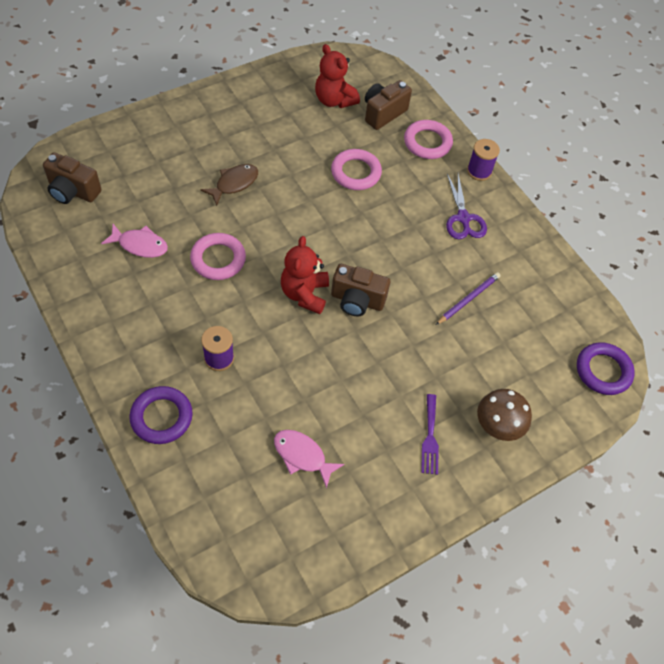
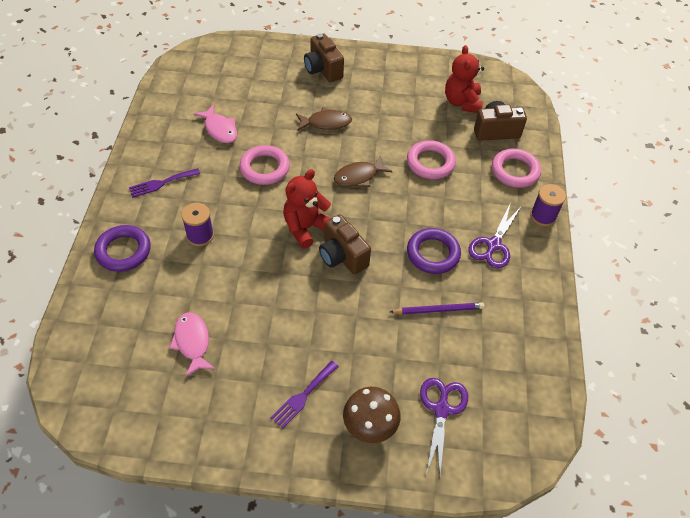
camera: 40 degrees right, 5 degrees down
brown camera [43,152,102,204] -> brown camera moved to [304,34,344,82]
purple ring [577,342,635,395] -> purple ring moved to [407,228,461,274]
none -> purple fork [129,168,200,198]
none -> brown fish [334,155,393,187]
none -> purple scissors [420,378,468,474]

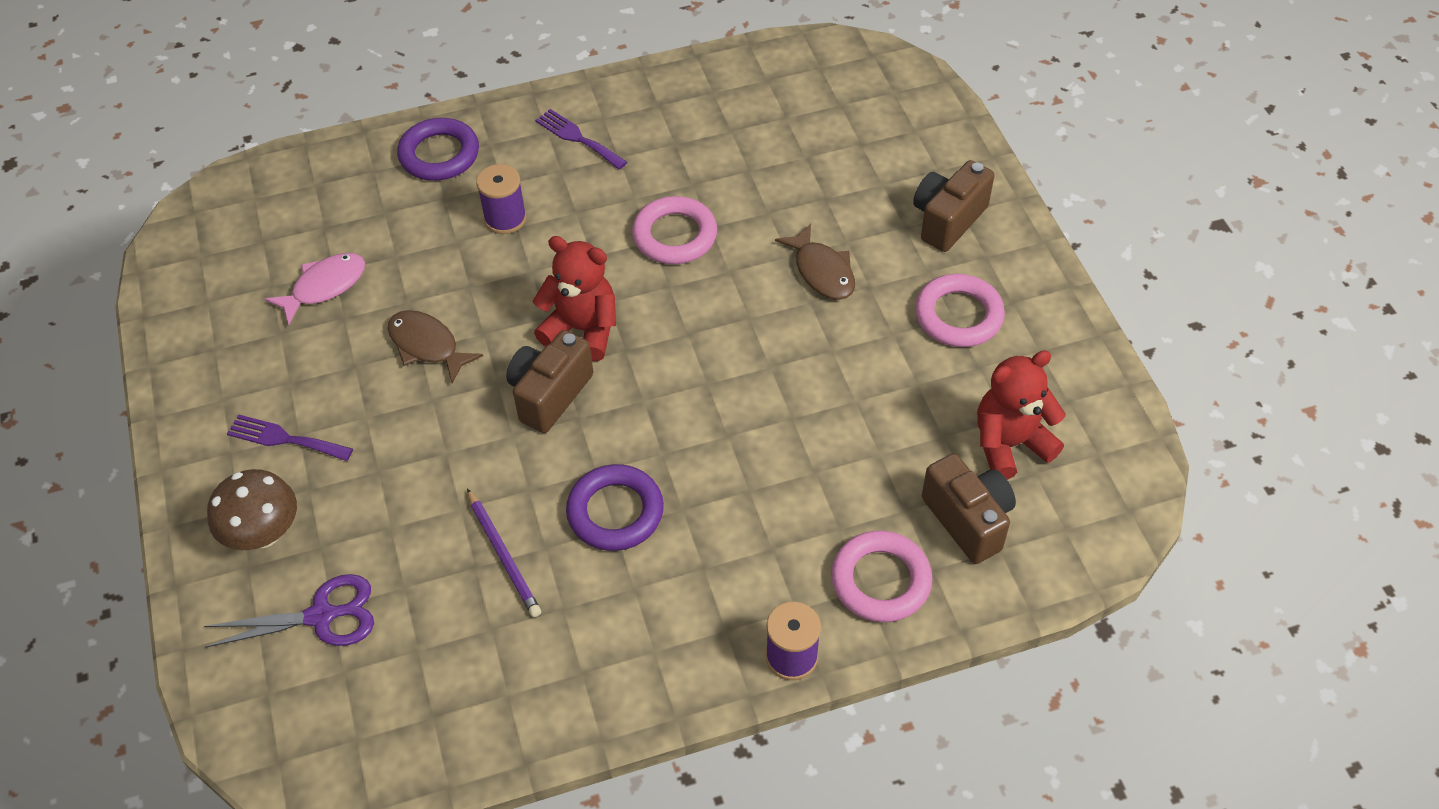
camera: 70 degrees right, 0 degrees up
pink fish [194,105,237,143] -> none
brown fish [334,155,393,187] -> brown fish moved to [387,310,483,383]
pink ring [407,140,456,179] -> pink ring moved to [915,274,1005,347]
purple scissors [468,203,521,269] -> none

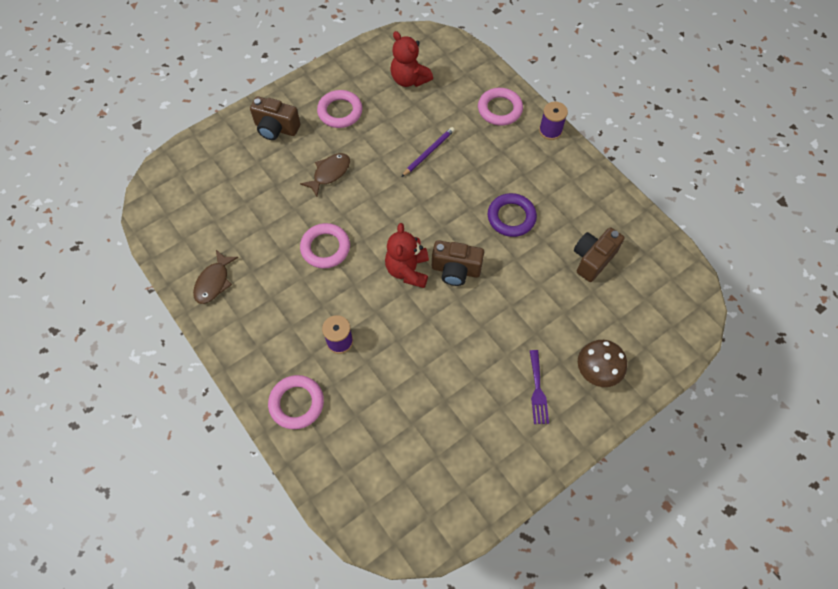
camera: 110 degrees left, 10 degrees up
purple scissors [204,574,374,648] -> none
pink fish [265,253,365,325] -> none
brown fish [387,310,483,383] -> brown fish moved to [193,250,238,304]
purple ring [397,118,479,181] -> pink ring [268,375,324,429]
purple pencil [467,488,541,617] -> purple pencil moved to [401,127,455,177]
purple fork [535,109,627,170] -> none
brown camera [922,454,1016,564] -> brown camera moved to [574,227,625,282]

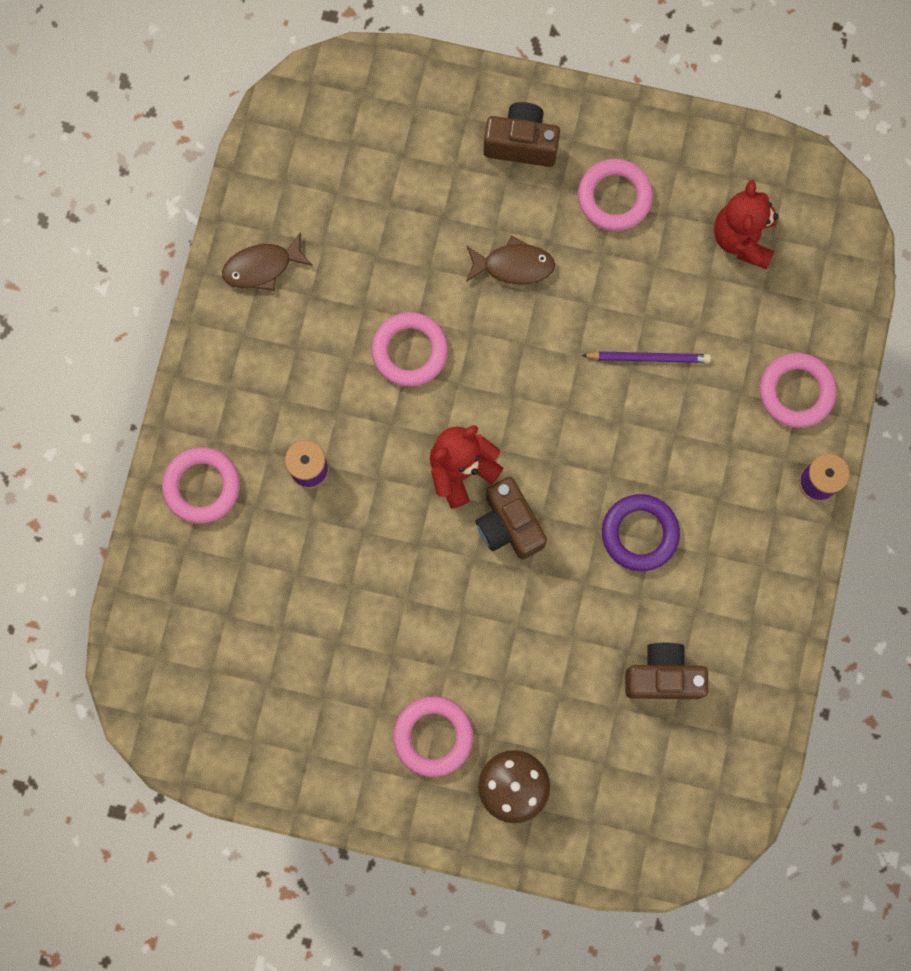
camera: 50 degrees right, 15 degrees up
brown camera [250,96,301,140] -> brown camera turned 120 degrees clockwise [484,102,560,167]
purple fork [530,350,549,424] -> pink ring [393,696,473,777]

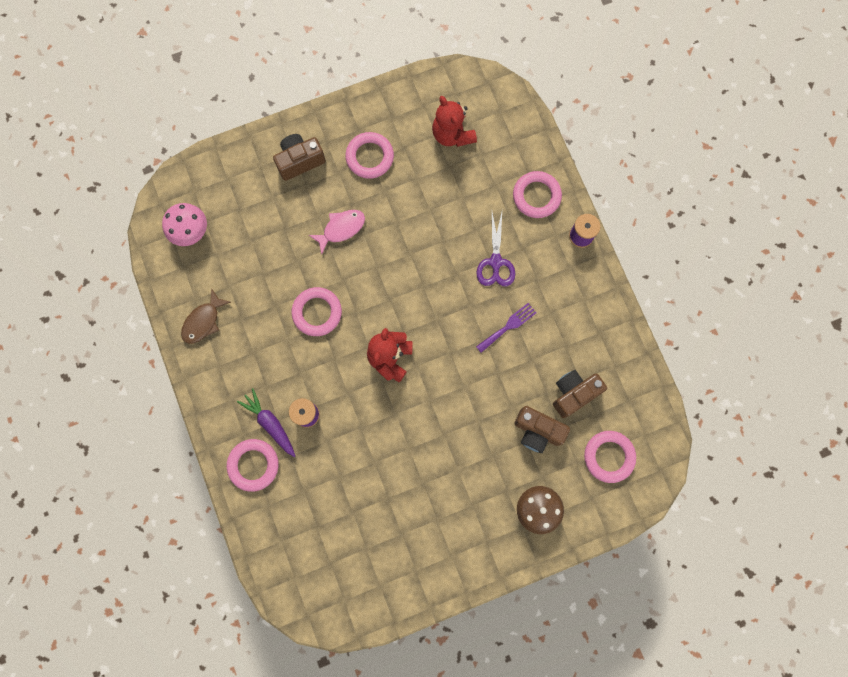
camera: 35 degrees left, 0 degrees up
pink ring [393,696,473,777] -> pink ring moved to [584,431,636,483]
brown fish [466,235,555,285] -> pink fish [309,210,365,254]
brown camera [476,477,547,560] -> brown camera moved to [514,406,570,453]
purple pencil [582,351,711,363] -> none
purple ring [602,494,680,571] -> purple fork [476,303,537,353]
none -> pink mushroom [162,203,207,246]
none -> purple carrot [237,388,295,457]
none -> purple scissors [476,212,515,287]

